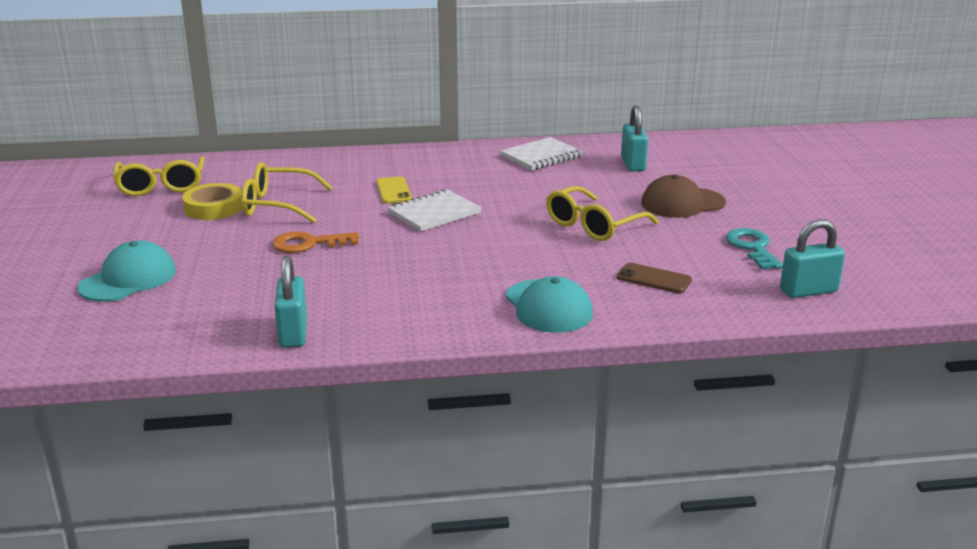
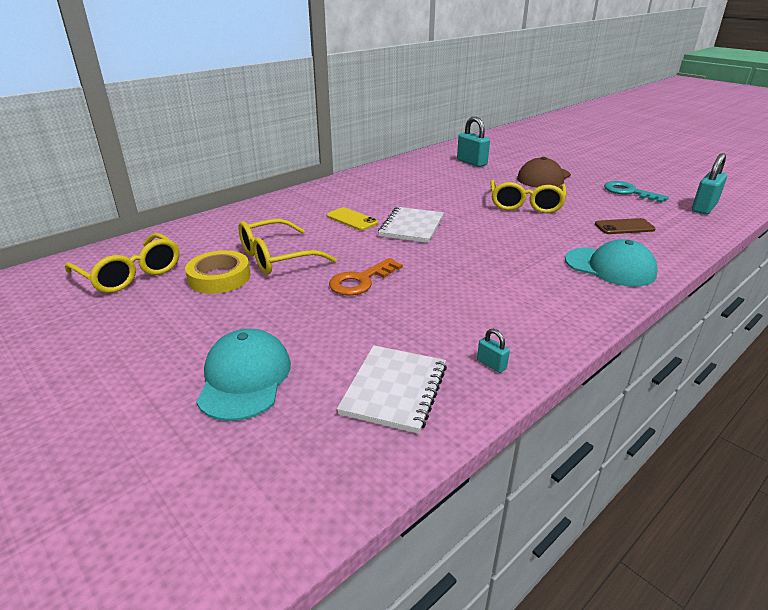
camera: 35 degrees left, 5 degrees up
turquoise padlock [275,256,307,348] -> turquoise padlock [477,329,510,373], size x0.48
white notebook [500,137,583,170] -> white notebook moved to [337,345,447,434]

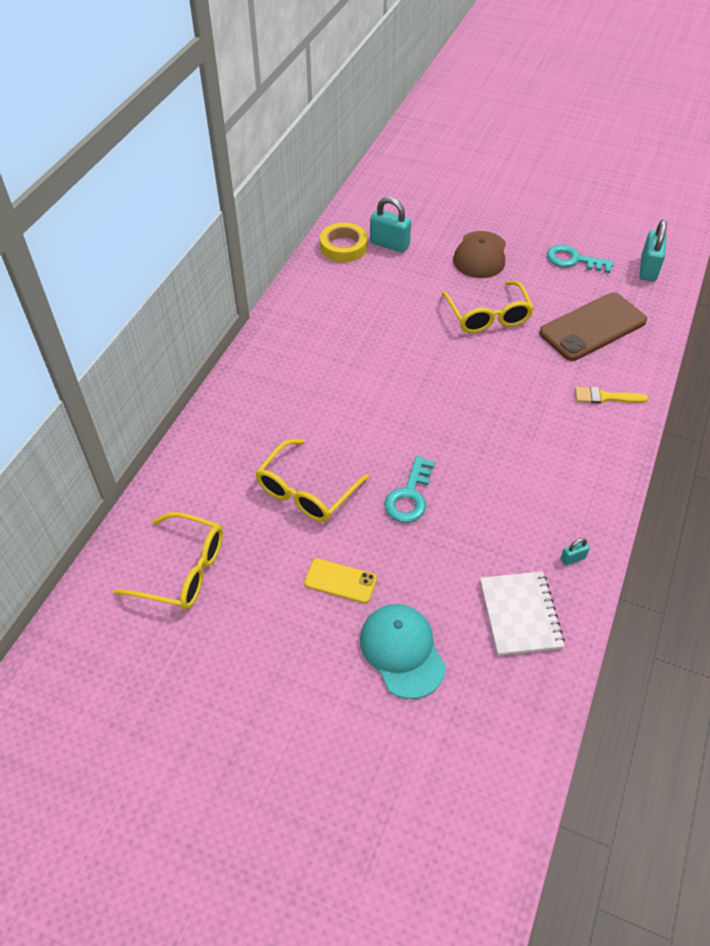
camera: 25 degrees left, 20 degrees up
yellow tape [185,250,251,294] -> yellow tape moved to [320,223,367,262]
yellow phone [327,207,378,231] -> yellow phone moved to [304,559,377,603]
orange key [329,258,403,295] -> turquoise key [384,456,435,523]
white notebook [378,207,444,243] -> none
turquoise padlock [477,329,510,373] -> turquoise padlock turned 45 degrees counterclockwise [561,538,590,566]
turquoise cap [565,239,658,287] -> yellow brush [575,387,648,404]
brown phone [595,218,656,234] -> brown phone [539,293,647,361], size x1.94

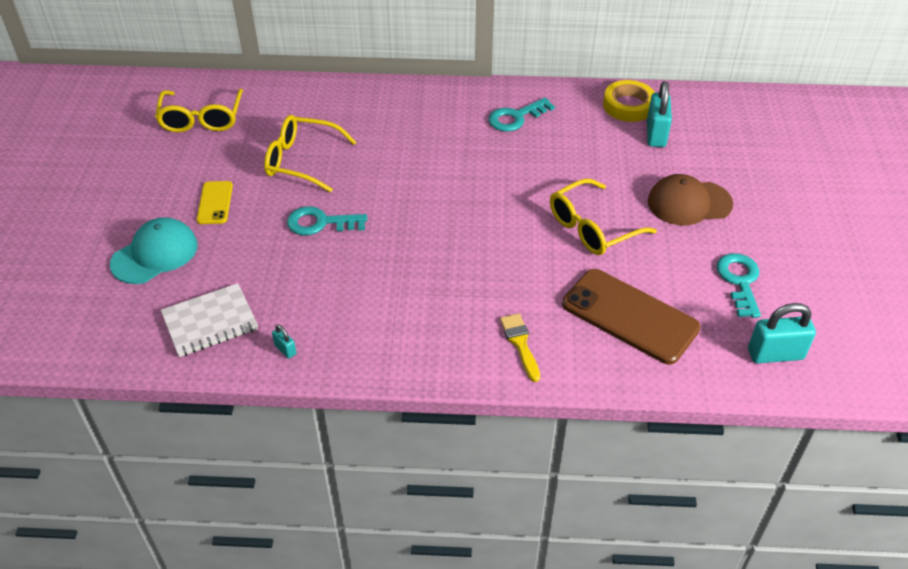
camera: 70 degrees right, 5 degrees down
none -> turquoise key [488,98,555,132]

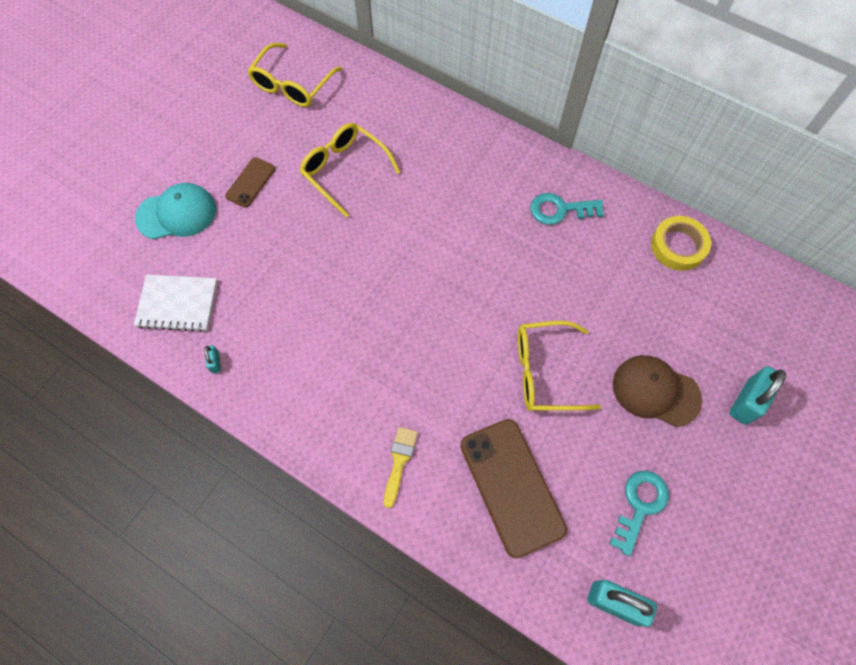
camera: 30 degrees right, 20 degrees up
yellow phone [196,181,233,224] -> brown phone [225,157,275,207]
turquoise key [287,206,367,235] -> none
turquoise padlock [647,81,672,147] -> turquoise padlock moved to [729,366,786,425]

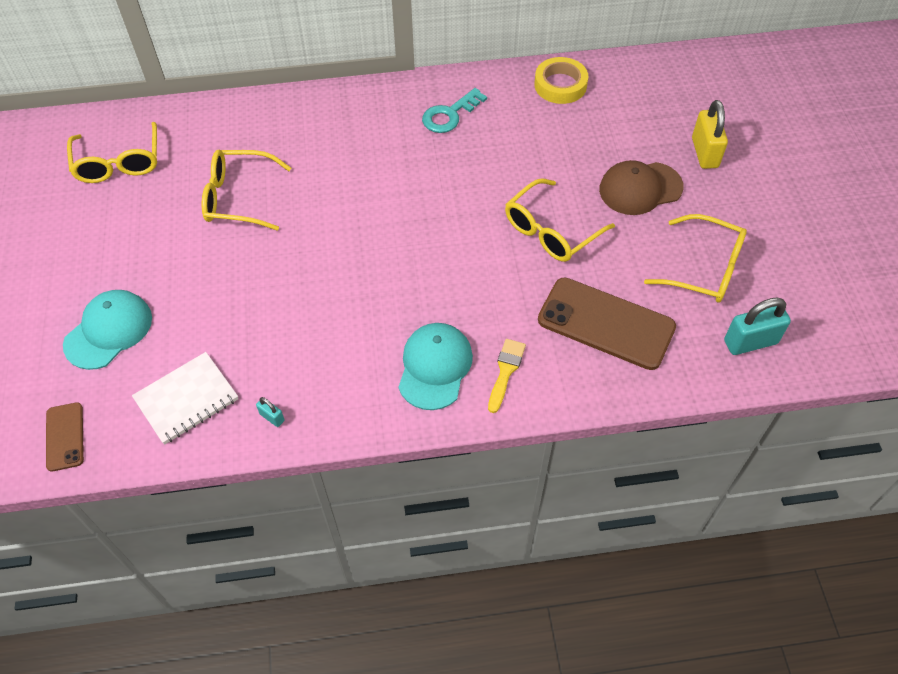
camera: 40 degrees left, 10 degrees down
brown phone [225,157,275,207] -> brown phone moved to [46,402,84,472]
yellow brush [384,427,418,508] -> yellow brush turned 45 degrees clockwise [488,339,526,413]
turquoise key [610,471,669,556] -> yellow glasses [644,214,747,303]
turquoise padlock [729,366,786,425] -> yellow padlock [692,100,728,169]
none -> turquoise cap [398,323,473,410]

